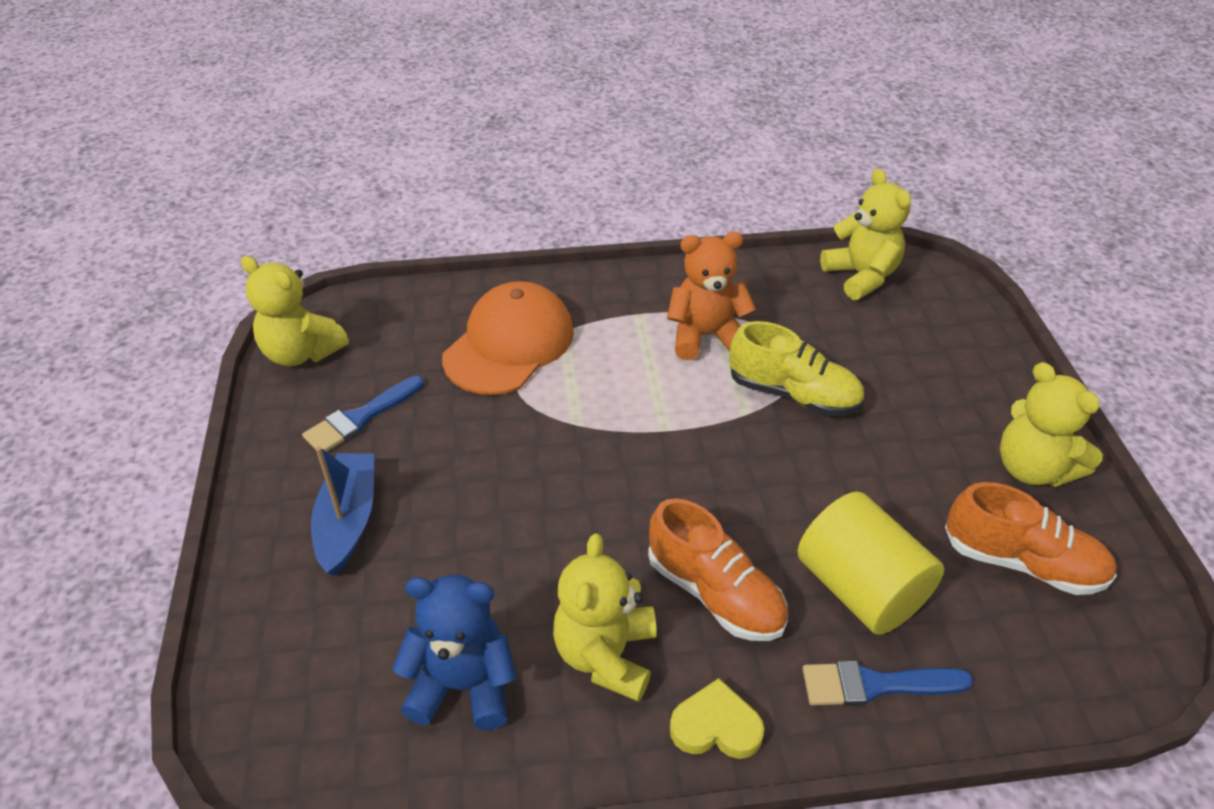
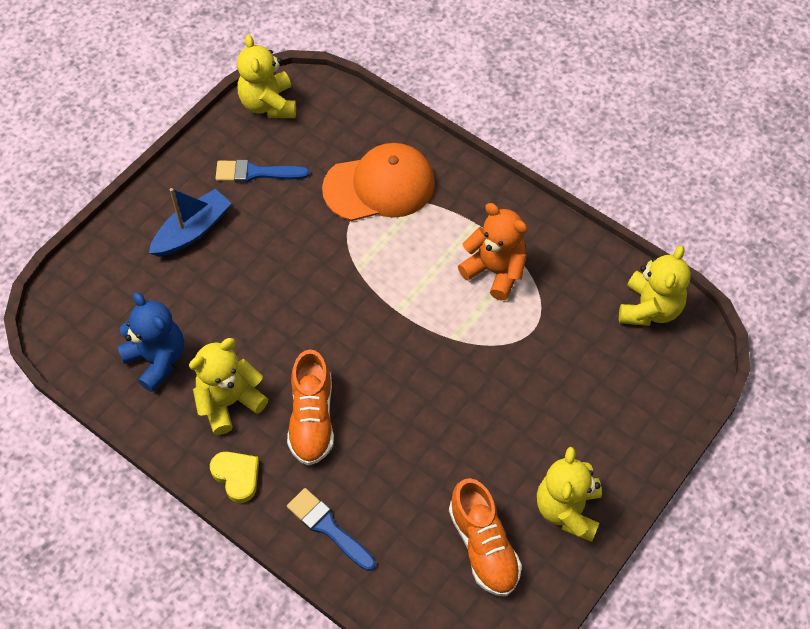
camera: 45 degrees right, 15 degrees up
yellow shoe [730,321,864,416] -> none
yellow cylinder [798,492,944,635] -> none

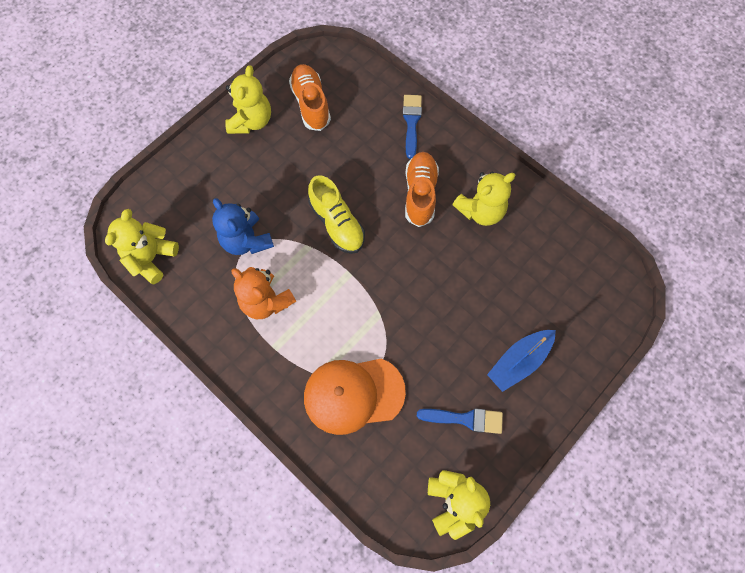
camera: 175 degrees left, 10 degrees up
blue teddy bear [117,293,184,392] -> blue teddy bear moved to [212,198,274,255]
yellow heart [210,452,259,503] -> none
blue brush [287,488,375,571] -> blue brush turned 135 degrees counterclockwise [403,95,422,159]
none -> yellow shoe [308,175,365,254]

